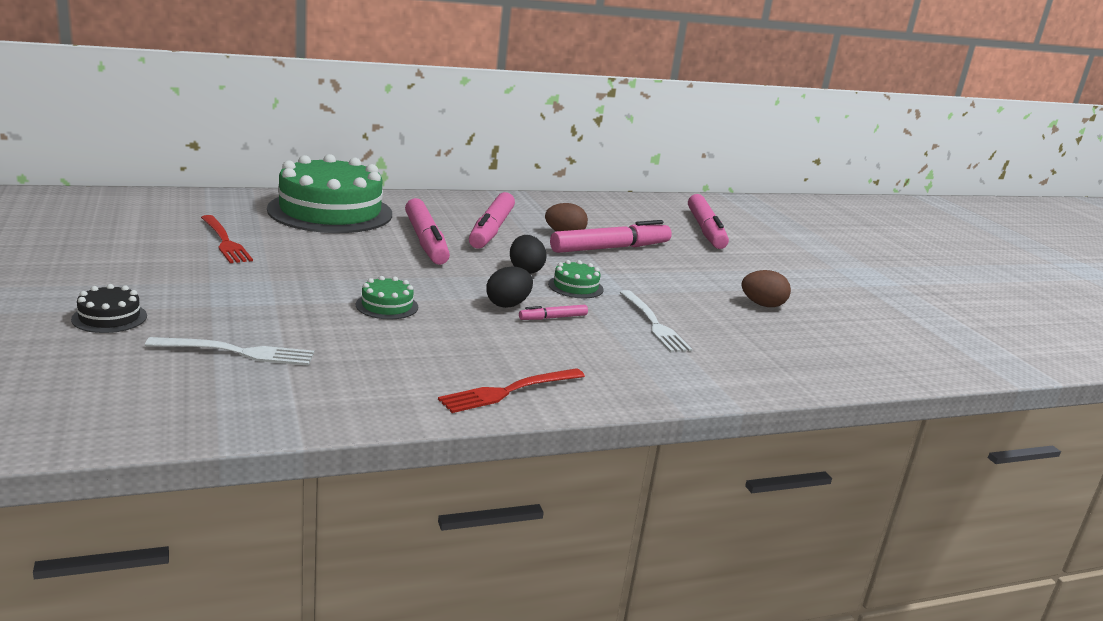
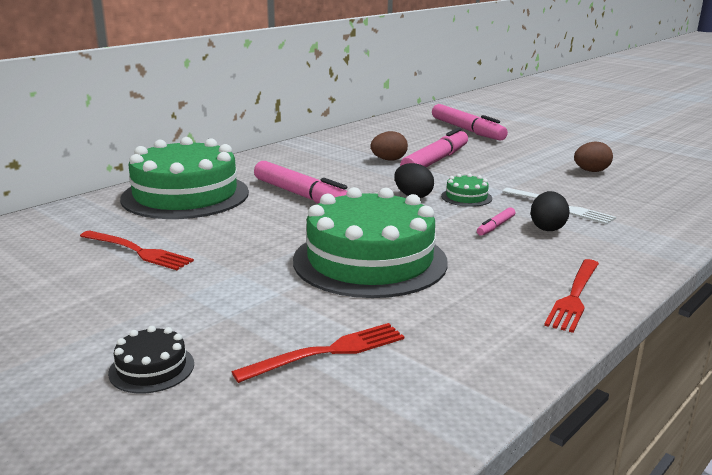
camera: 25 degrees left, 0 degrees up
white fork [145,337,314,366] -> red fork [232,323,404,383]
green cake [356,276,418,319] -> green cake [293,187,448,298], size x2.47
pink marker [469,192,515,249] -> none
black egg [486,266,533,308] -> black egg moved to [531,191,569,231]

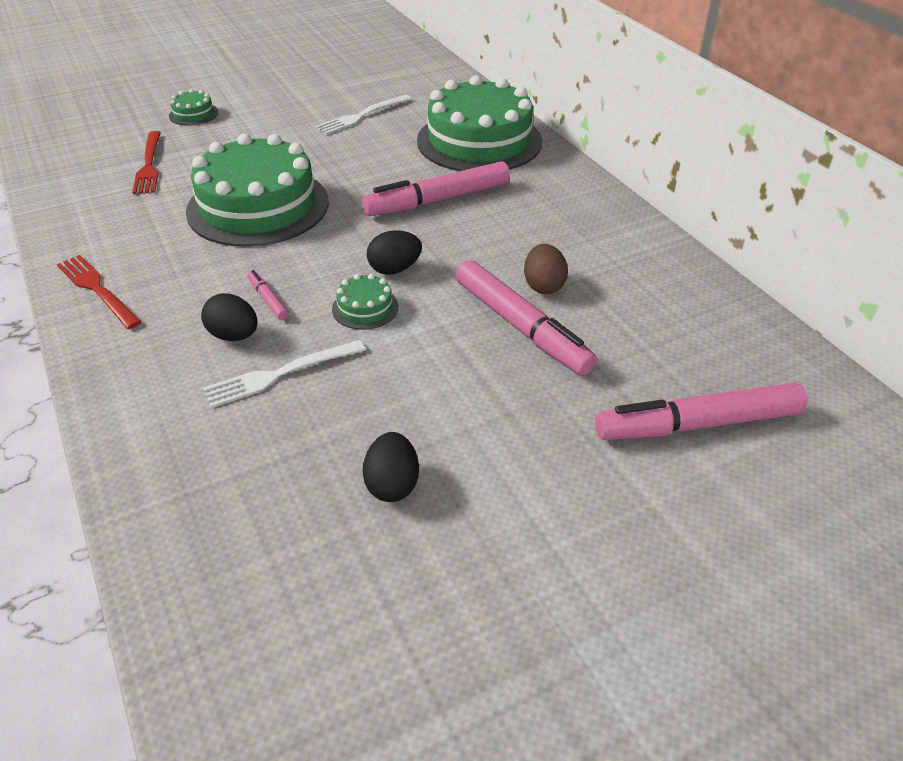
camera: 110 degrees right, 20 degrees up
red fork [80,231,194,270] -> white fork [315,95,412,135]
black cake [108,326,194,394] -> green cake [169,89,218,126]
brown egg [574,142,613,172] -> black egg [362,432,419,502]

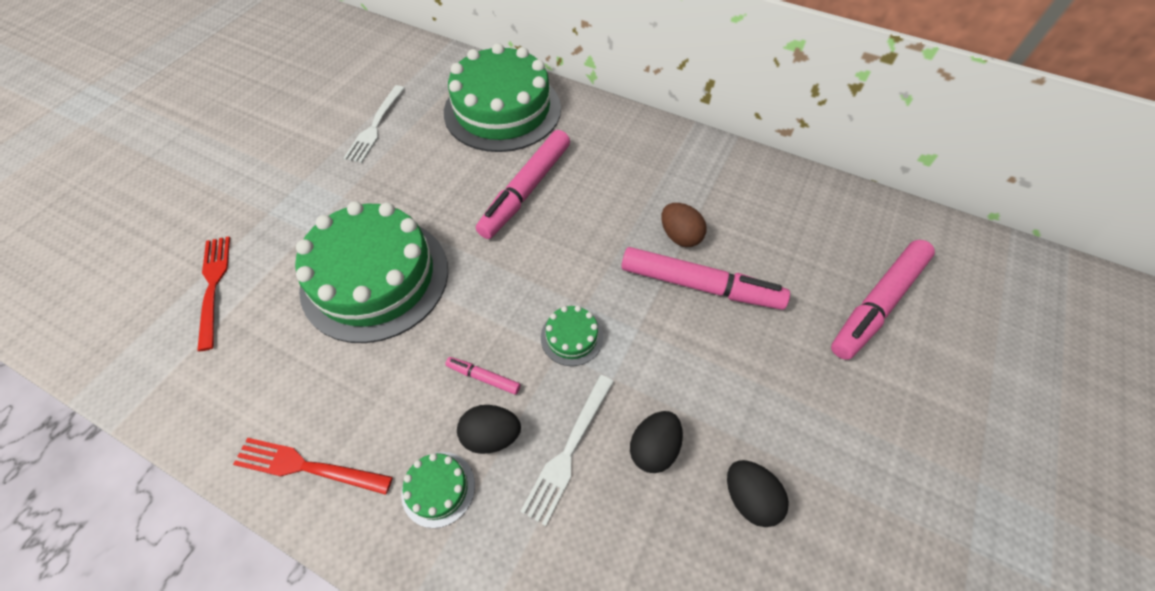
camera: 35 degrees left, 15 degrees up
red fork [132,131,161,194] -> red fork turned 150 degrees counterclockwise [197,236,230,351]
green cake [169,89,218,126] -> green cake moved to [401,452,475,528]
black egg [367,230,422,275] -> black egg moved to [630,411,683,473]

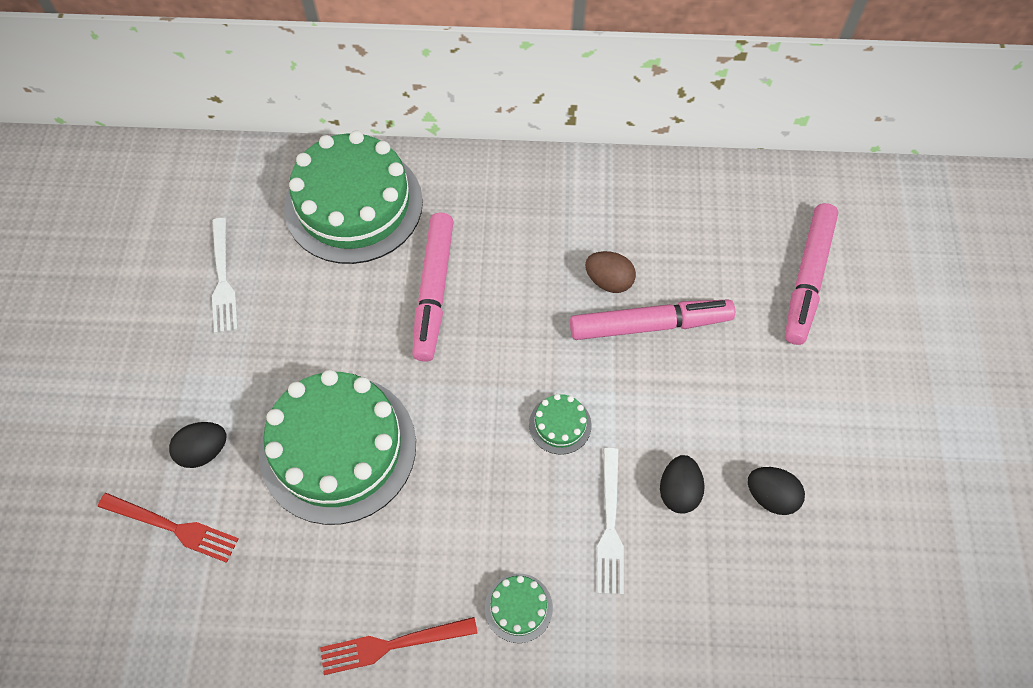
camera: 25 degrees left, 5 degrees up
red fork [197,236,230,351] -> red fork turned 150 degrees clockwise [98,493,239,563]
pink marker [446,357,521,395] -> none
black egg [457,405,521,454] -> black egg moved to [169,422,227,468]

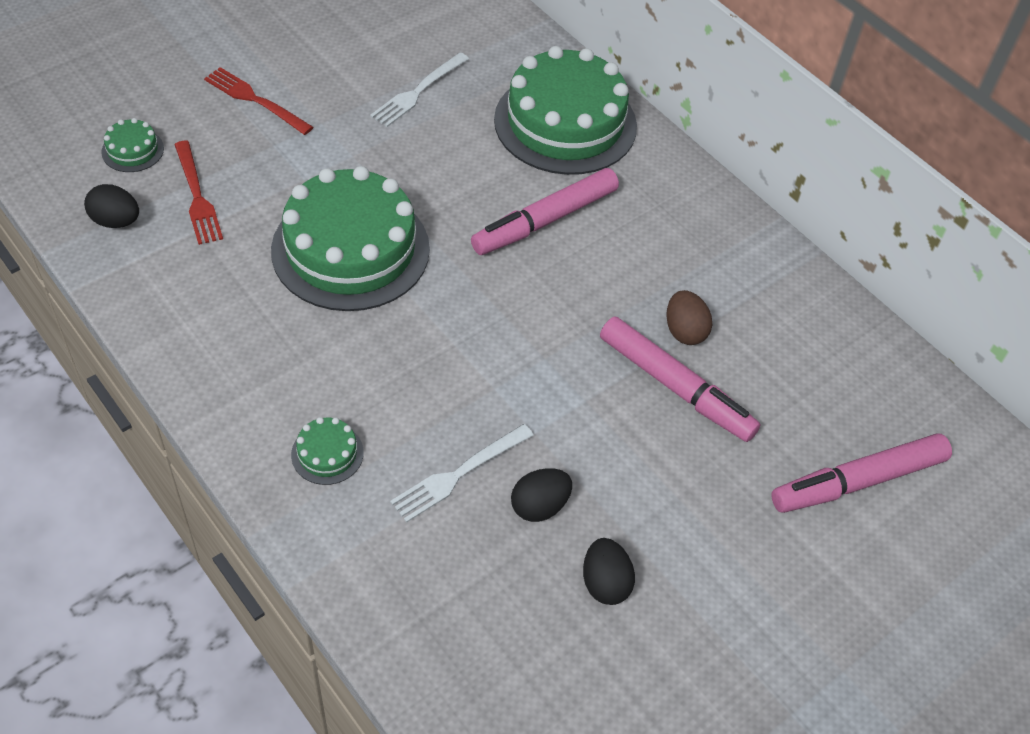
camera: 45 degrees right, 10 degrees down
black egg [169,422,227,468] -> black egg moved to [84,184,139,228]
red fork [320,617,478,675] -> red fork moved to [204,67,313,135]
green cake [529,394,592,455] -> green cake moved to [101,118,164,172]

